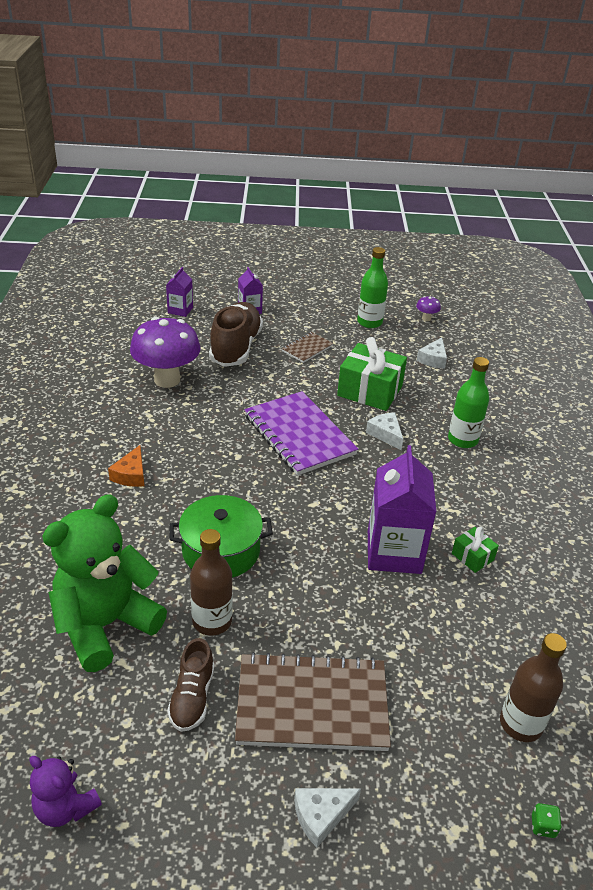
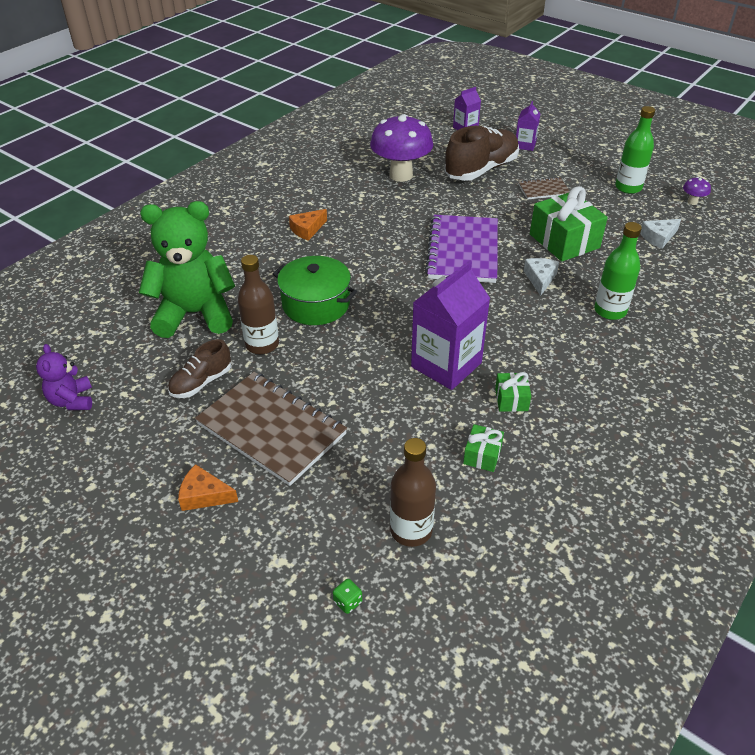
camera: 40 degrees right, 5 degrees up
white cheese [294,788,361,847] -> orange cheese [178,464,238,511]
none -> green gift [463,424,504,472]

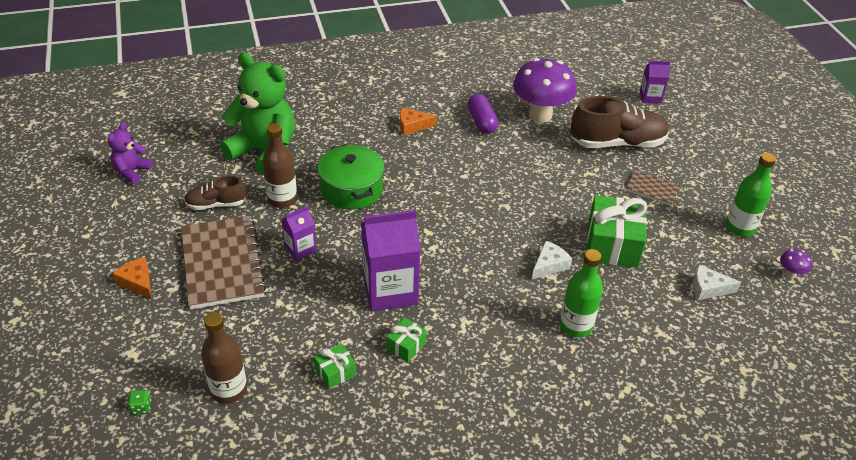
camera: 35 degrees right, 0 degrees up
purple notebook [425,215,498,283] -> none
purple carton [516,101,541,151] -> purple carton moved to [281,206,317,261]
none -> purple capsule [468,94,498,134]

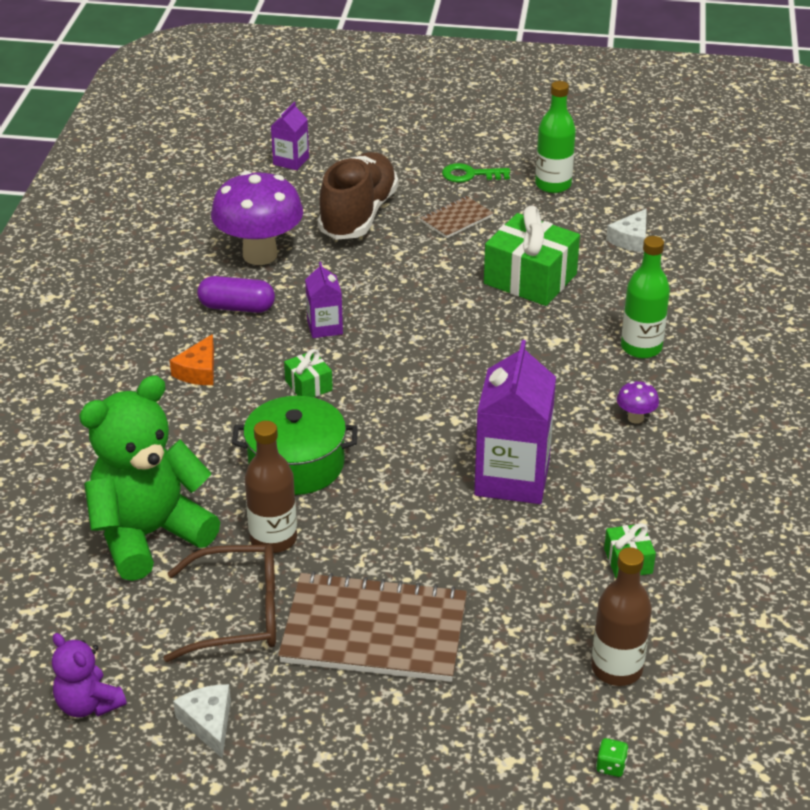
camera: 65 degrees left, 5 degrees down
orange cheese [112,257,152,300] -> none
brown shoe [184,176,246,210] -> brown glasses [163,544,276,662]
purple carton [281,206,317,261] -> purple carton moved to [305,262,343,338]
green gift [386,318,427,362] -> green gift moved to [284,349,333,397]
white cheese [532,241,572,279] -> white cheese moved to [173,684,231,758]
purple mushroom [780,249,812,279] -> purple mushroom moved to [617,381,659,424]
none -> green key [442,163,510,183]

